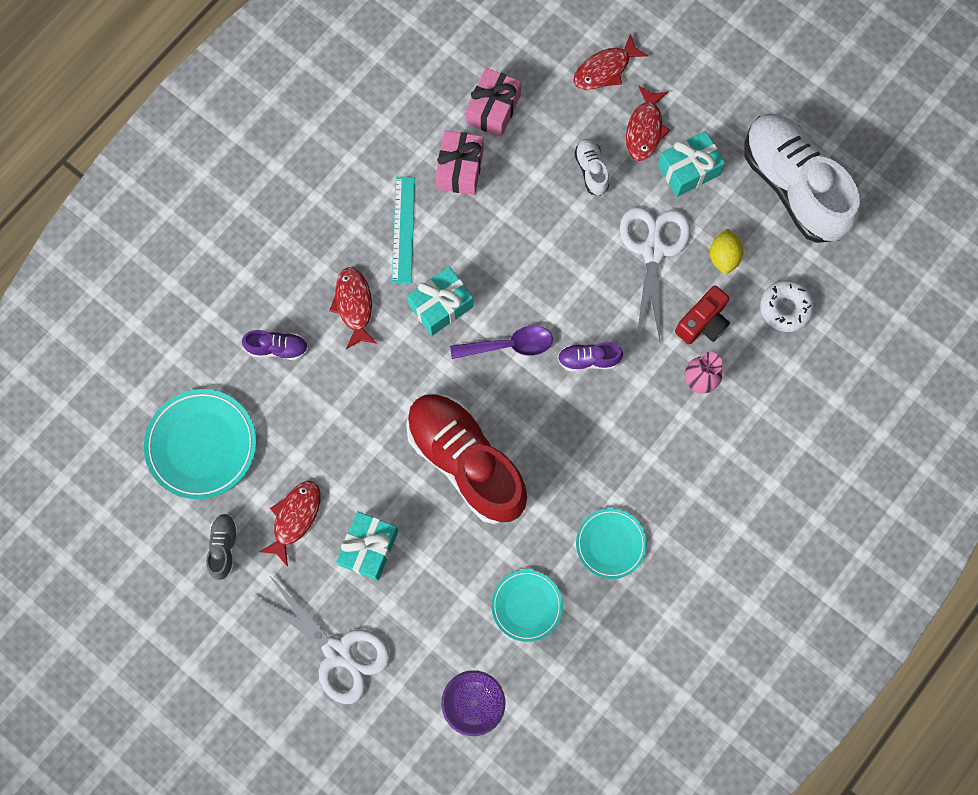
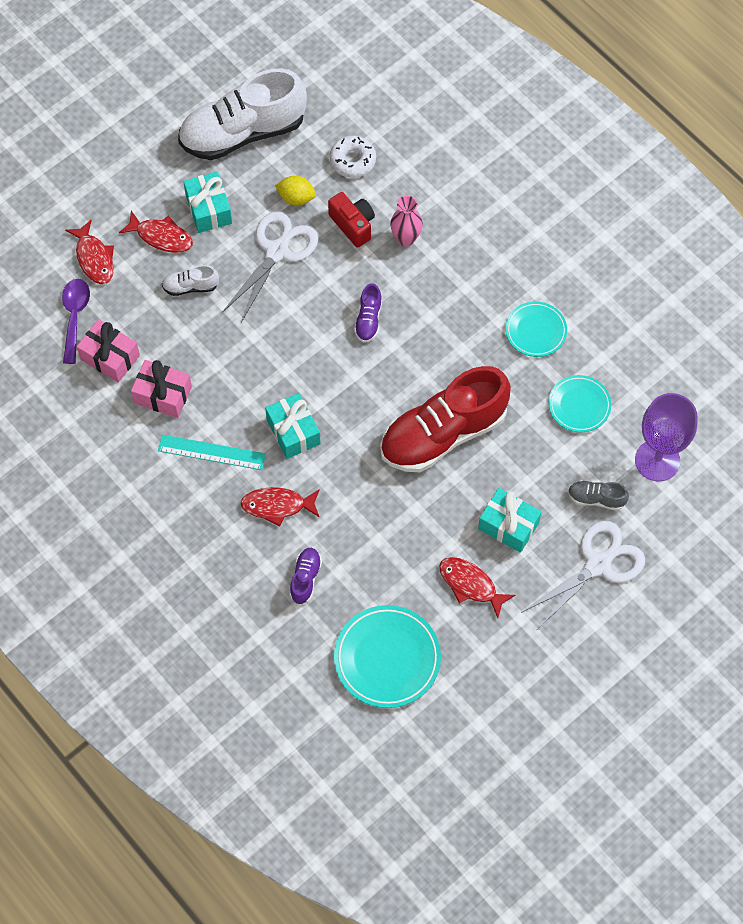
camera: 80 degrees left, 10 degrees down
grey shoe [206,514,238,580] -> grey shoe moved to [568,480,629,510]
purple spoon [450,326,553,359] -> purple spoon moved to [62,279,90,364]
white scissors [620,207,690,341] -> white scissors turned 105 degrees clockwise [222,211,318,322]

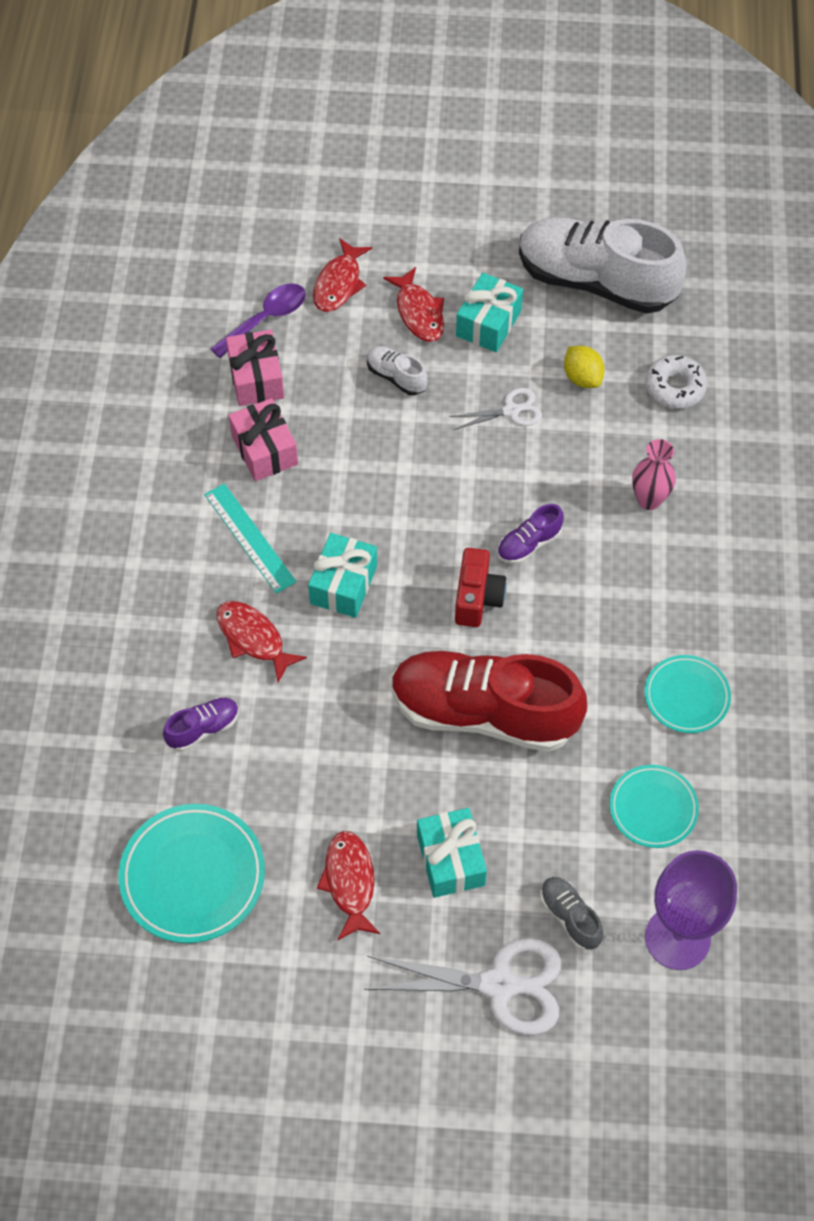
camera: 45 degrees right, 5 degrees down
white scissors [222,211,318,322] -> white scissors [450,388,542,430], size x0.55
red camera [328,192,375,248] -> red camera moved to [455,548,507,627]

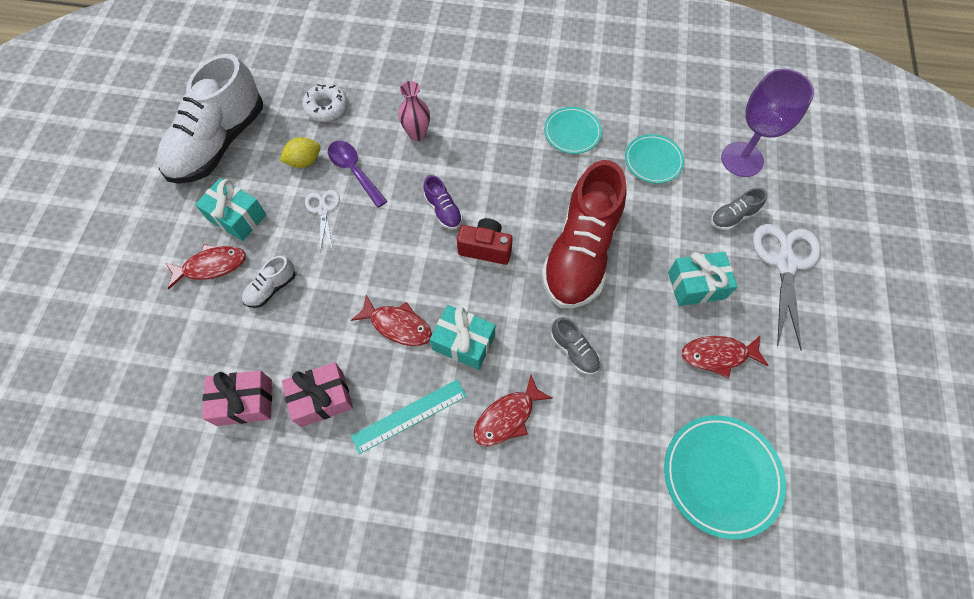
camera: 85 degrees left, 5 degrees up
purple shoe [163,698,239,751] -> none
purple spoon [211,283,306,358] -> purple spoon moved to [328,141,387,208]
red fish [313,238,372,312] -> red fish moved to [351,295,432,346]
none -> grey shoe [551,317,600,375]

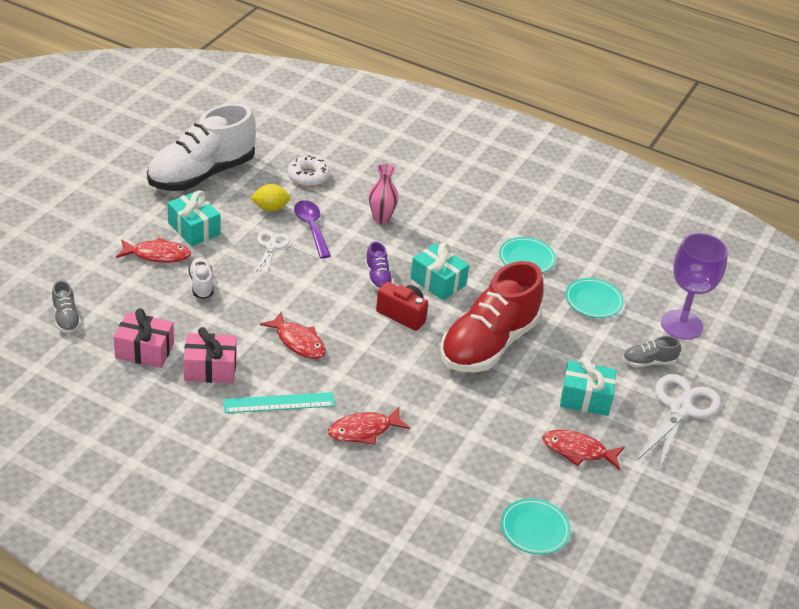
camera: 15 degrees right, 25 degrees down
white shoe [242,256,296,308] -> white shoe turned 105 degrees clockwise [188,258,214,299]
turquoise gift [430,305,495,370] -> turquoise gift moved to [410,242,469,300]
grey shoe [551,317,600,375] -> grey shoe moved to [52,280,81,334]
turquoise plate [664,415,786,539] -> turquoise plate [501,498,571,555], size x0.62

